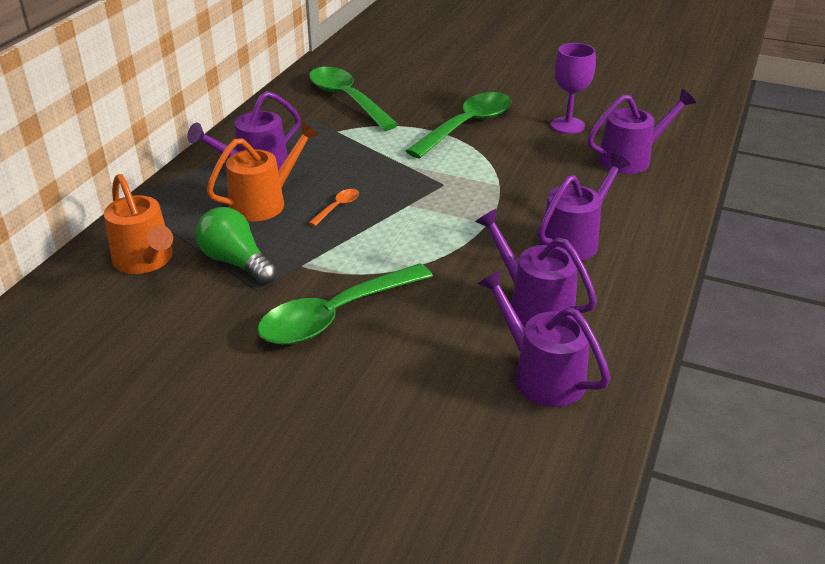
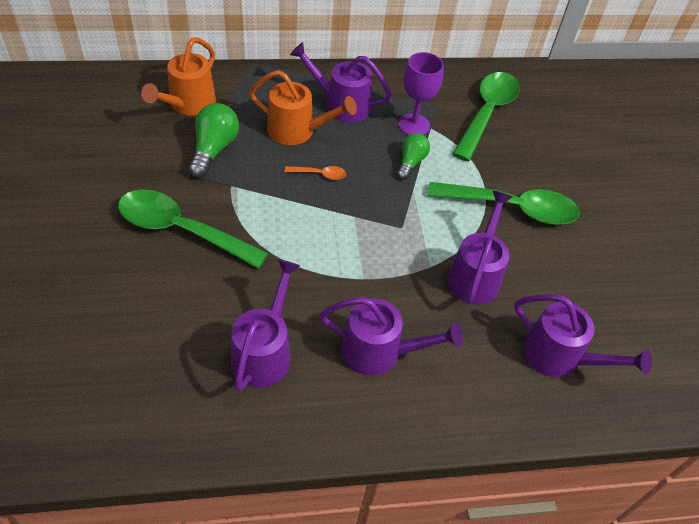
camera: 55 degrees right, 15 degrees up
purple watering can [478,270,610,407] -> purple watering can moved to [447,191,512,305]
purple goblet [551,43,596,134] -> purple goblet moved to [398,52,444,135]
none -> green light bulb [397,133,430,180]

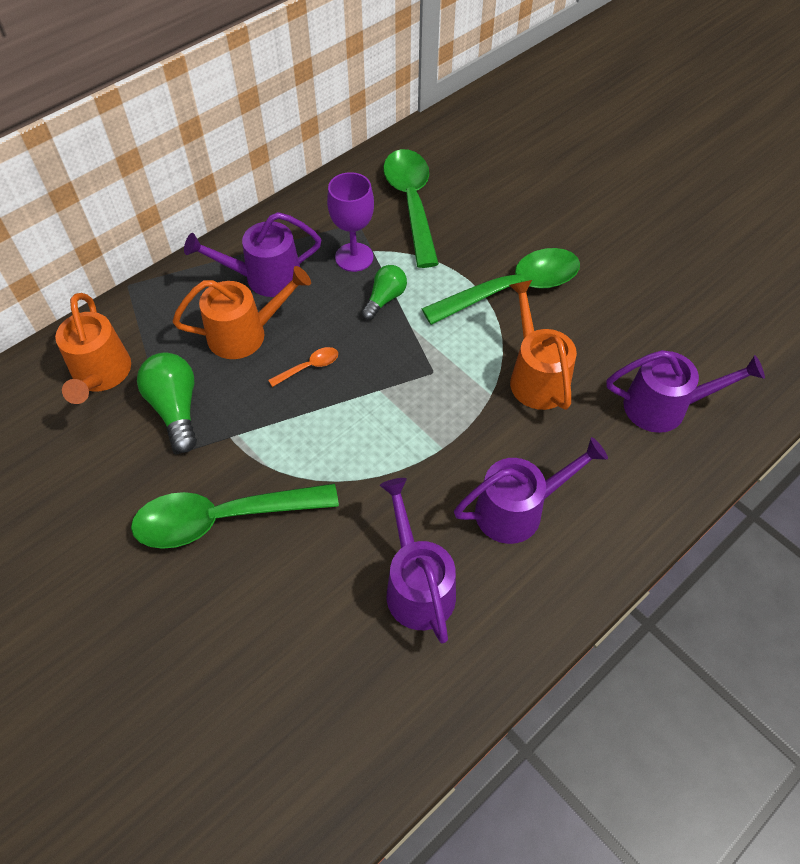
camera: 30 degrees left, 5 degrees up
green light bulb [397,133,430,180] -> green light bulb turned 45 degrees clockwise [361,265,407,320]
purple watering can [447,191,512,305] -> orange watering can [509,280,577,410]

